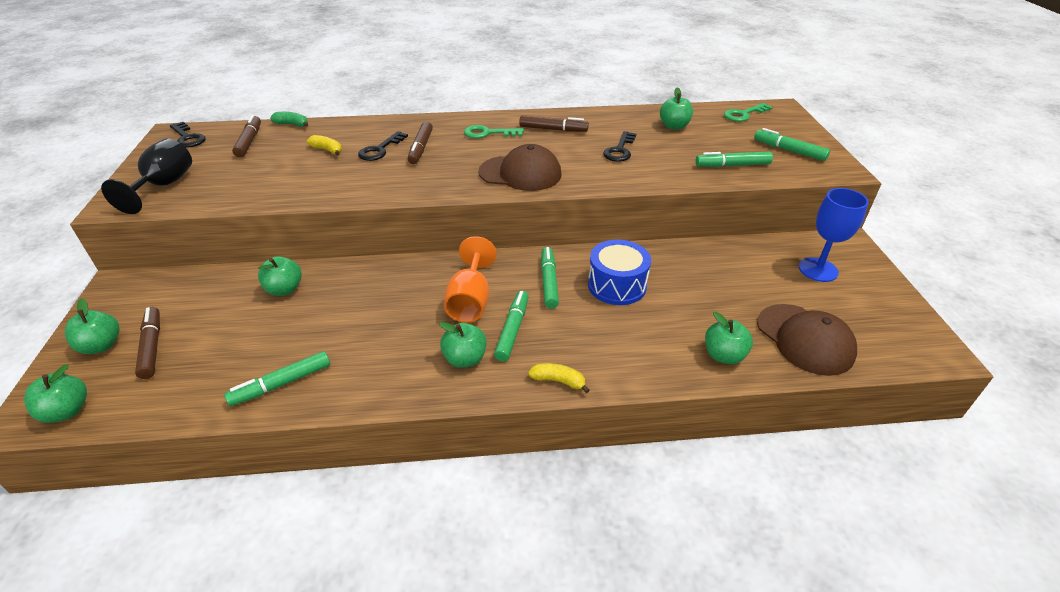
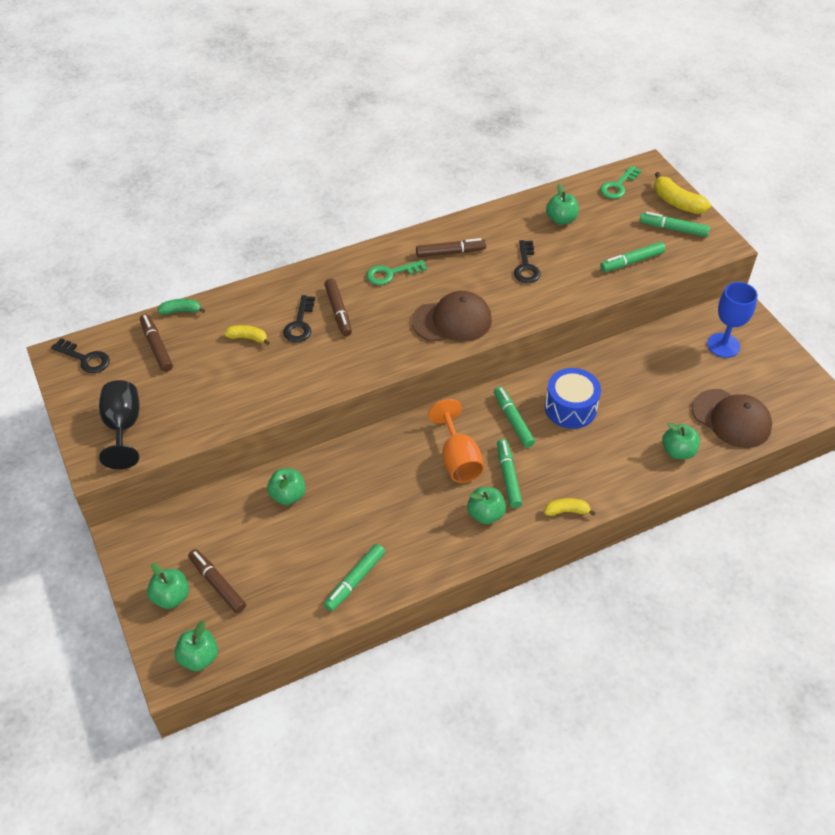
camera: 20 degrees left, 10 degrees up
none -> yellow banana [654,172,711,214]

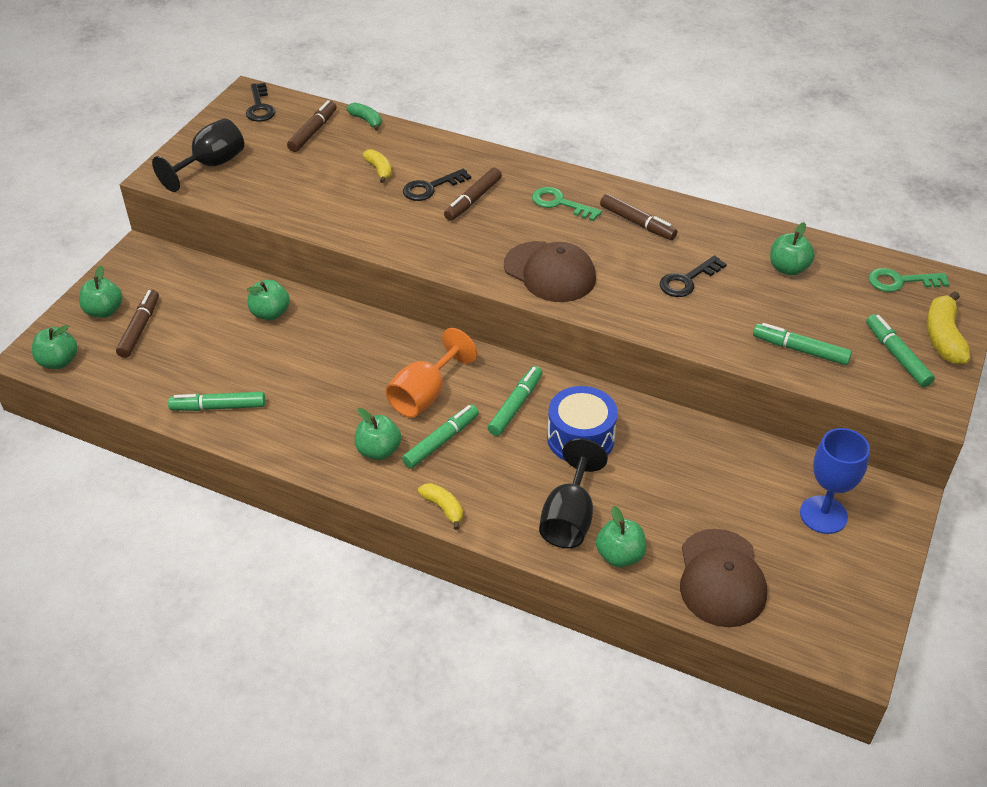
camera: 50 degrees right, 5 degrees down
none -> black goblet [539,438,608,548]

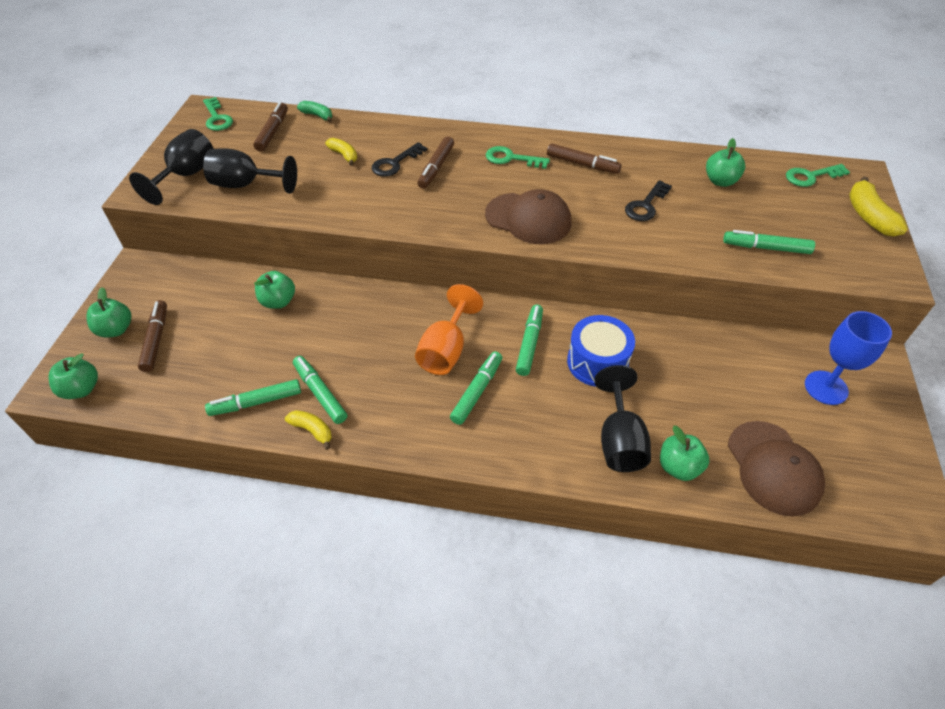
camera: 15 degrees left, 5 degrees up
black key [246,83,275,122] -> green key [203,97,233,131]
green apple [355,408,401,460] -> none
yellow banana [418,483,463,530] -> yellow banana moved to [285,410,332,450]
green marker [866,314,935,387] -> green marker moved to [293,356,347,424]
none -> black goblet [203,148,297,194]

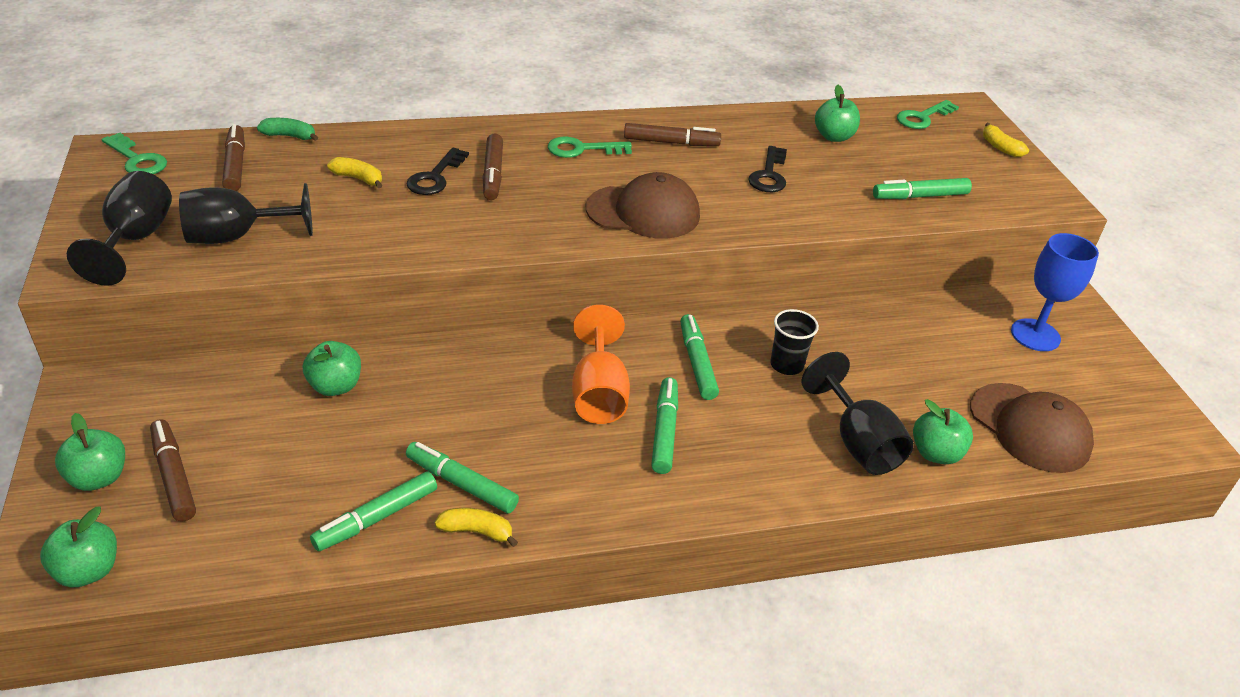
camera: 25 degrees left, 10 degrees down
blue drum [567,315,635,387] -> black cup [770,309,819,375]
yellow banana [849,176,908,237] -> yellow banana [983,123,1029,157], size x0.61

